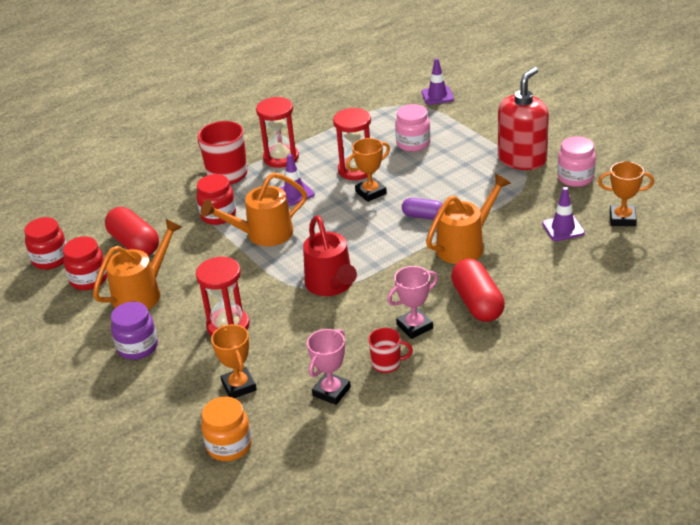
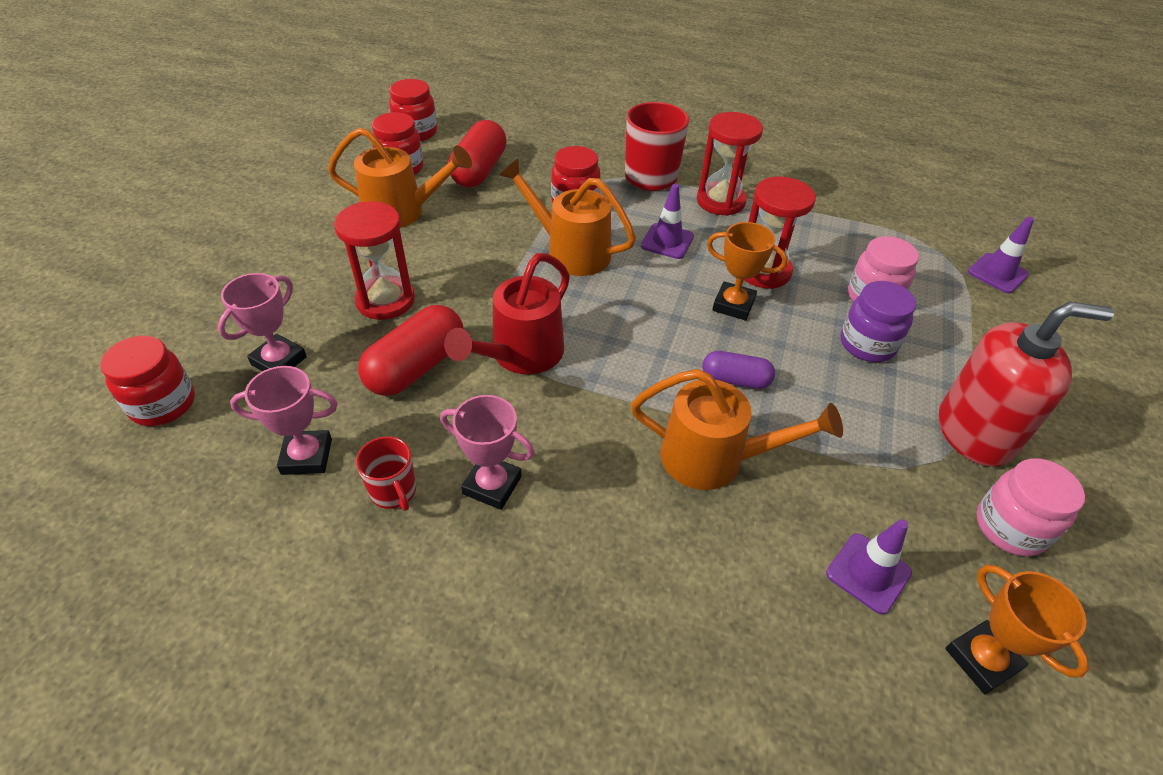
camera: 50 degrees right, 10 degrees up
purple jar [111,302,158,360] -> purple jar moved to [841,281,916,362]
orange jar [201,397,252,461] -> red jar [100,336,195,426]
orange trophy [211,324,257,398] -> pink trophy [218,273,307,371]
purple capsule [402,198,442,220] -> purple capsule turned 60 degrees counterclockwise [702,351,775,389]
red capsule [451,259,505,322] -> red capsule moved to [358,305,463,396]

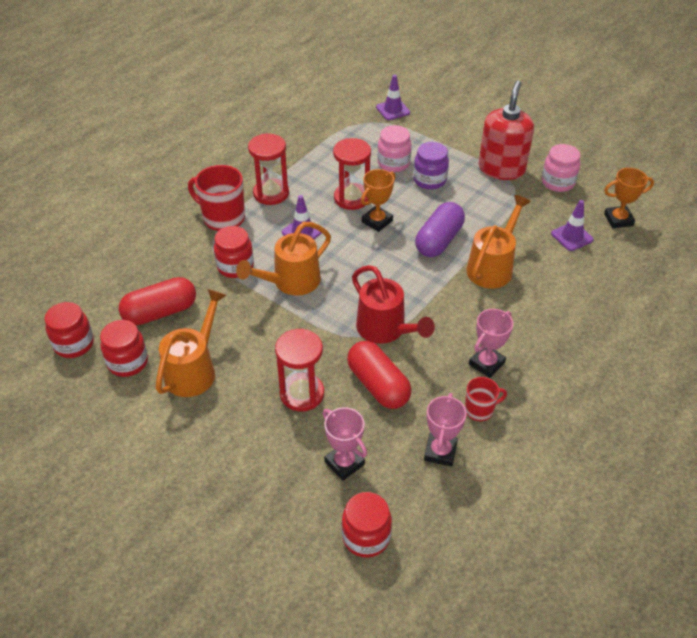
camera: 70 degrees left, 0 degrees up
red capsule [448,120,507,187] -> red capsule turned 60 degrees counterclockwise [119,277,196,325]
purple capsule [702,351,775,389] -> purple capsule [415,202,465,257], size x1.67

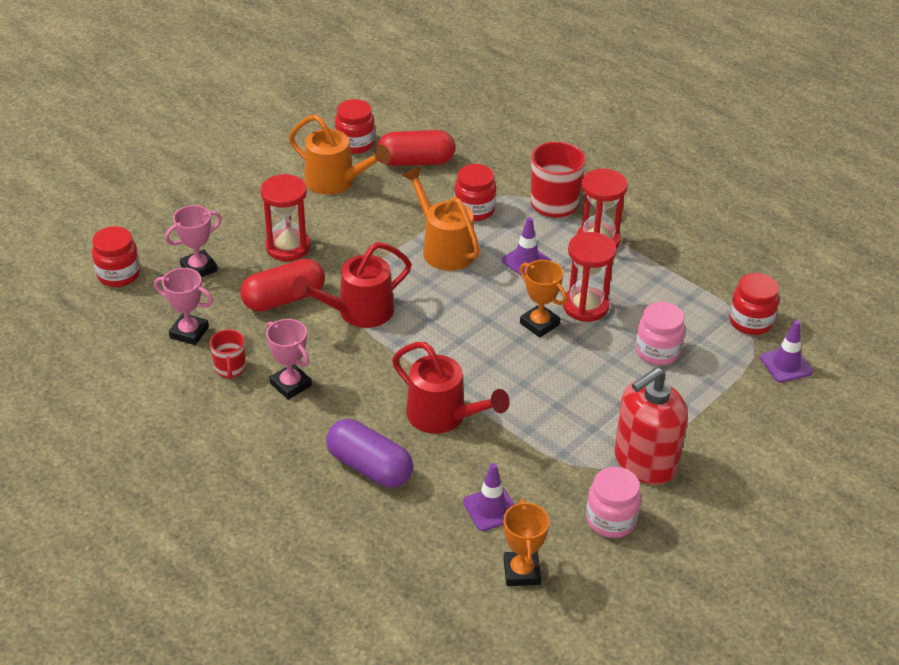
camera: 95 degrees right, 5 degrees down
red jar [44,302,94,358] -> red jar moved to [729,273,779,335]
red capsule [119,277,196,325] -> red capsule turned 75 degrees counterclockwise [377,130,455,166]
purple jar [413,142,449,190] -> none
purple capsule [415,202,465,257] -> purple capsule moved to [326,419,413,488]
orange watering can [466,195,531,288] -> red watering can [392,342,510,434]
red soap dispenser [479,81,534,180] -> red soap dispenser turned 120 degrees clockwise [614,367,688,485]

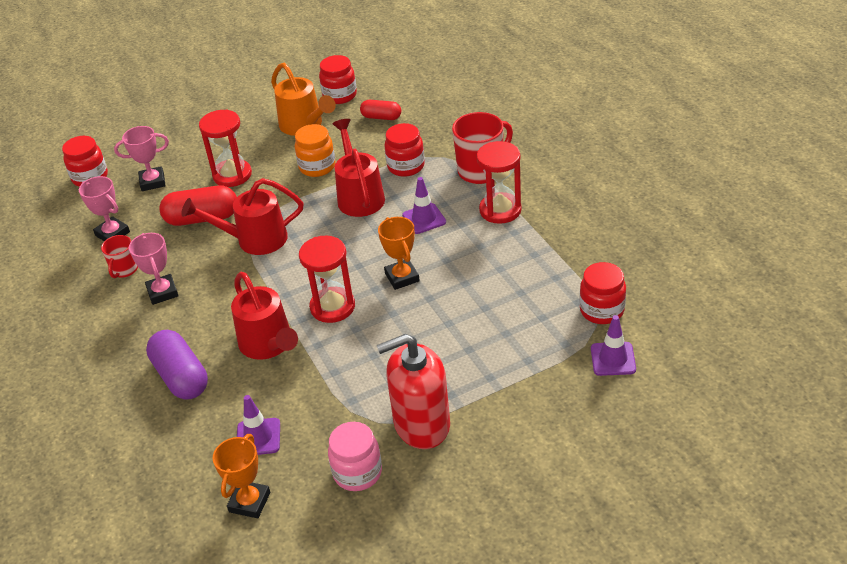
camera: 25 degrees right, 0 degrees up
red capsule [377,130,455,166] -> red capsule [360,100,401,120], size x0.60
orange watering can [402,167,480,271] -> red watering can [333,119,385,217]
red hourglass [563,232,616,322] -> red hourglass moved to [299,236,355,323]
pink jar [635,302,685,365] -> none
none -> orange jar [295,124,336,177]

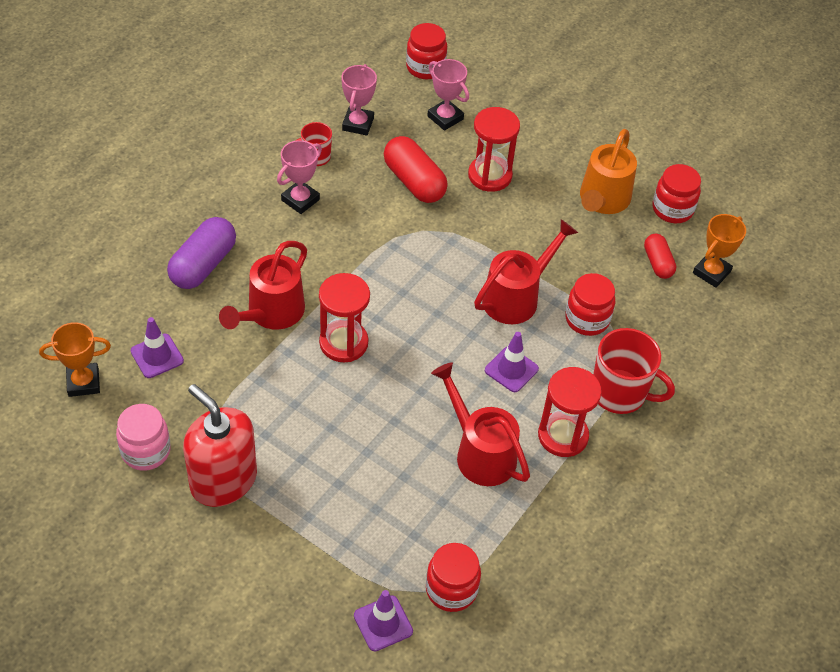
camera: 55 degrees right, 10 degrees up
red watering can [181,178,304,255] -> red watering can moved to [431,362,530,486]
orange jar [295,124,336,177] -> none
orange trophy [378,217,420,290] -> orange trophy moved to [693,214,746,288]

